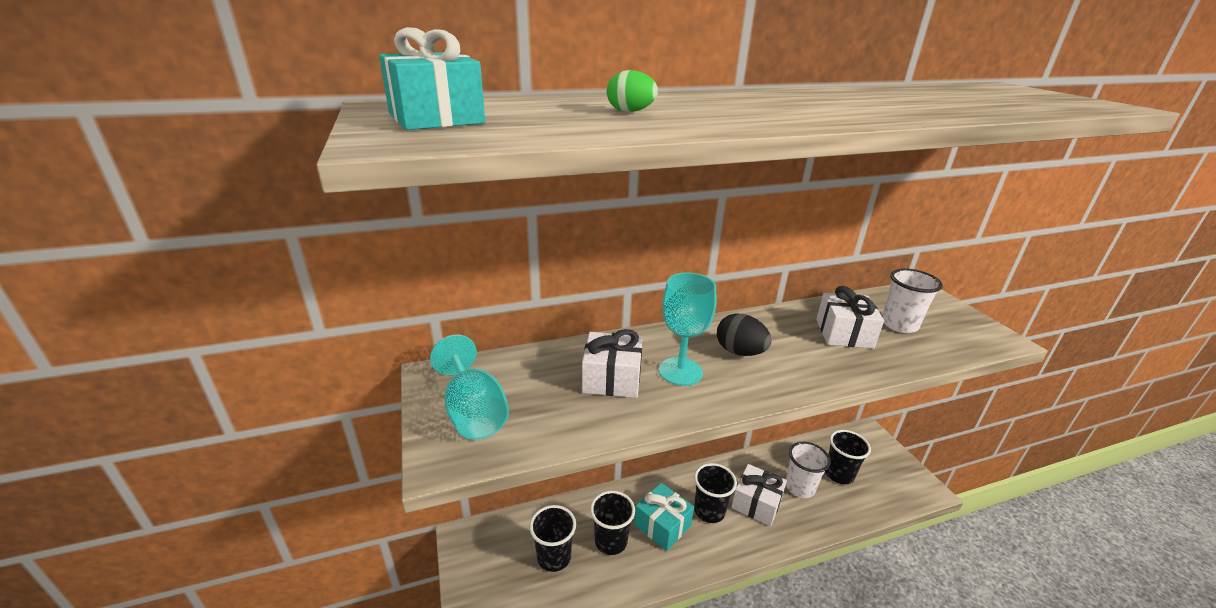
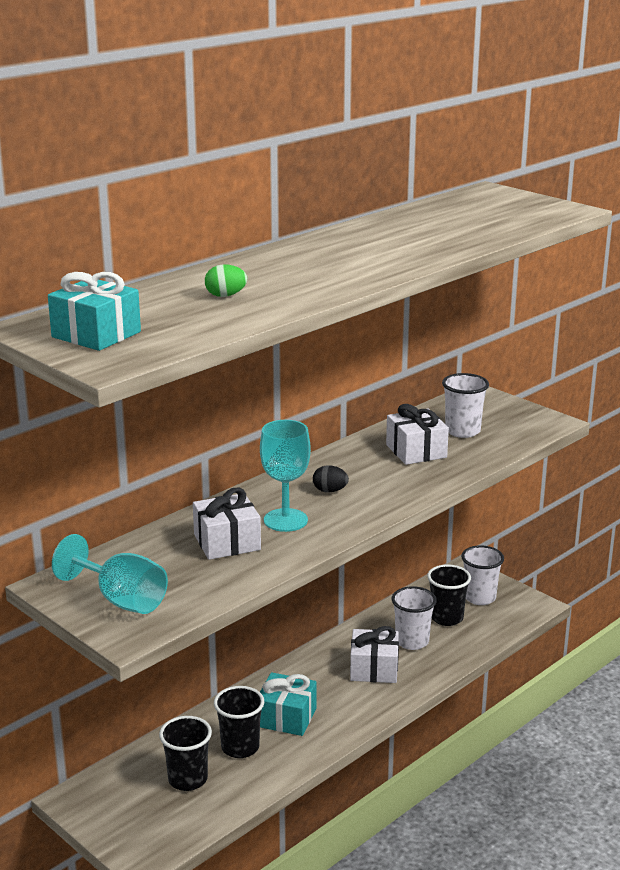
camera: 25 degrees left, 5 degrees down
black cup [694,463,737,523] -> none
black egg [717,314,772,356] -> black egg [313,465,349,492], size x0.65
none -> white cup [461,545,504,605]

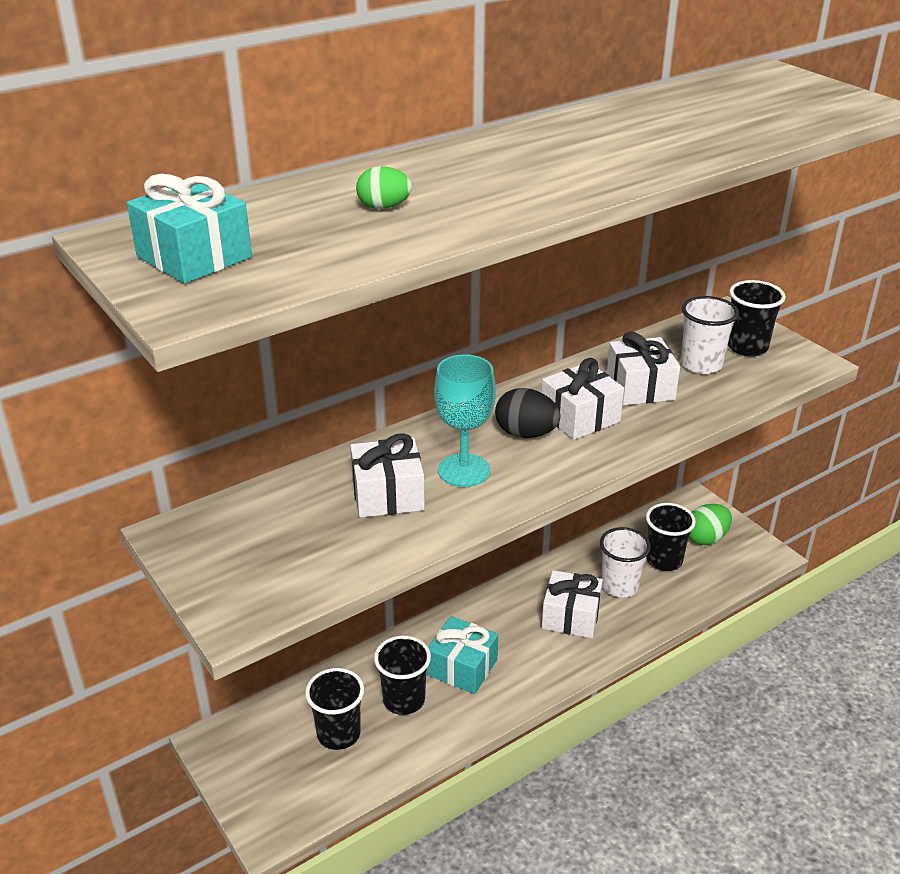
camera: 10 degrees right, 10 degrees up
turquoise goblet [52,534,168,614] -> none
black egg [313,465,349,492] -> black egg [495,388,561,438], size x1.54
white cup [461,545,504,605] -> green egg [689,504,732,545]
none -> white gift [541,358,624,440]
none -> black cup [728,280,786,357]

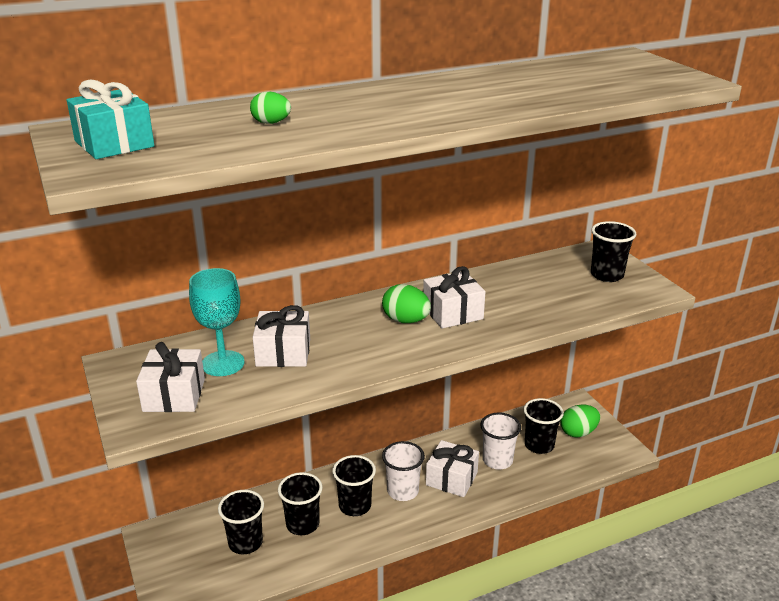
camera: 10 degrees right, 5 degrees down
turquoise gift [427,616,498,694] -> black cup [332,455,376,516]
turquoise goblet [434,354,496,487] -> turquoise goblet moved to [189,268,245,376]
black egg [495,388,561,438] -> green egg [382,284,431,323]
white gift [607,331,680,405] -> white gift moved to [136,342,205,412]
white cup [681,296,739,374] -> white cup moved to [382,441,425,501]

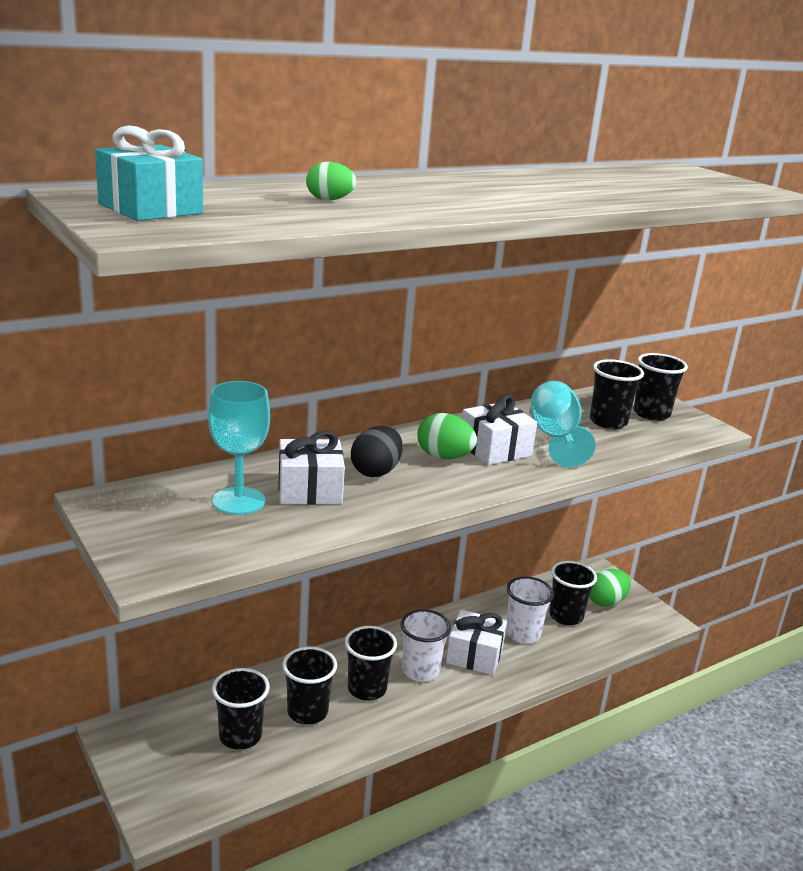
camera: 10 degrees left, 5 degrees down
white gift [136,342,205,412] -> none
none -> black egg [351,426,403,477]
none -> turquoise goblet [531,381,595,468]
none -> black cup [590,359,644,429]

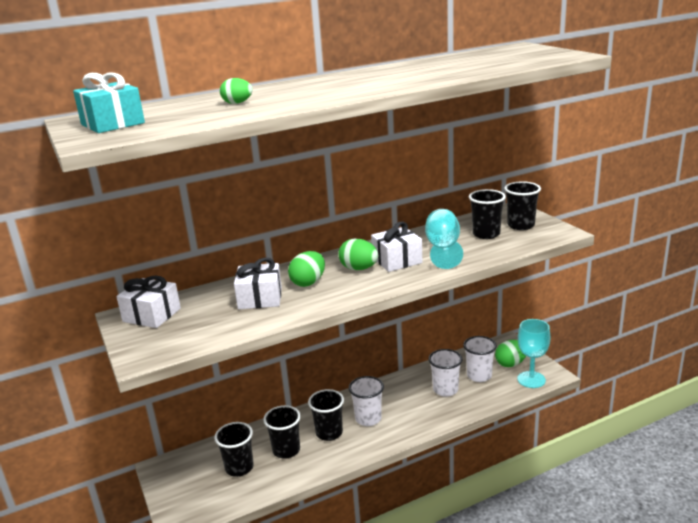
camera: 10 degrees right, 0 degrees up
turquoise goblet [208,381,270,515] -> turquoise goblet moved to [517,319,550,388]
black egg [351,426,403,477] -> green egg [288,251,325,287]
white gift [446,610,507,675] -> white gift moved to [116,276,181,328]
black cup [549,561,597,626] -> white cup [463,336,497,382]

